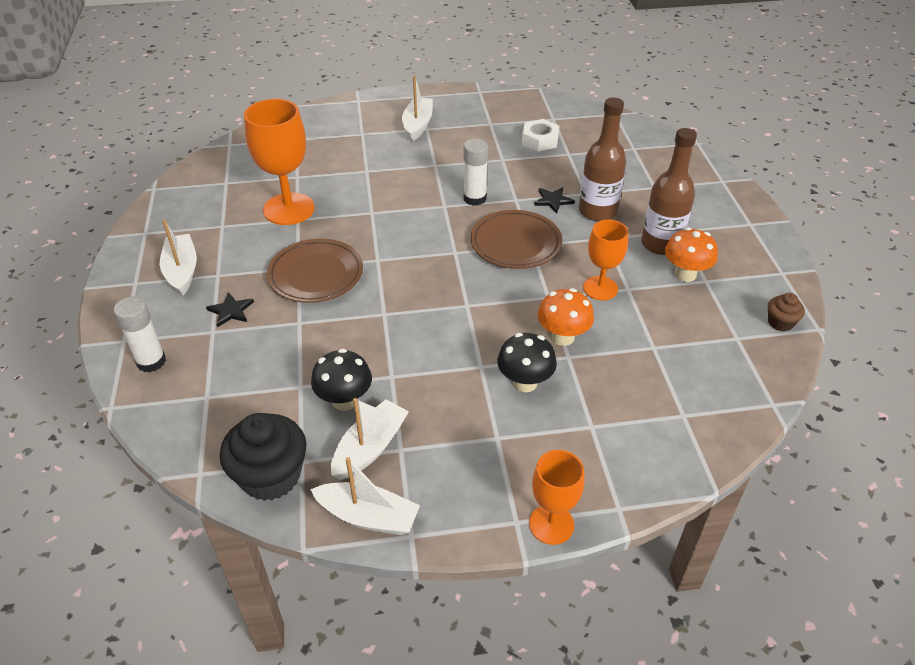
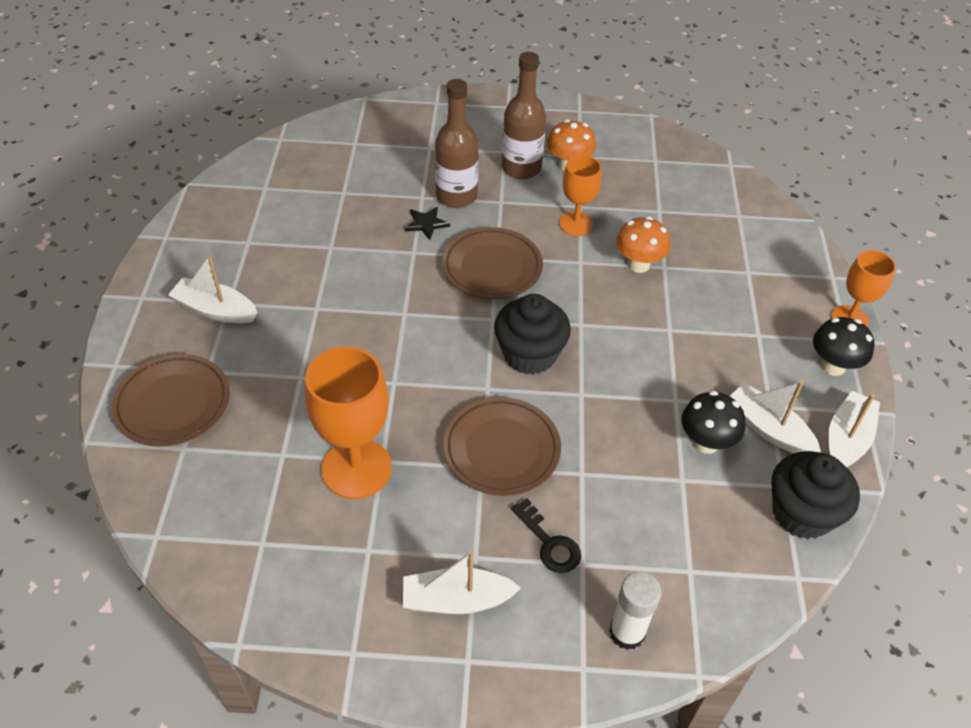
camera: 80 degrees left, 5 degrees up
black star [206,292,254,327] -> black key [511,499,581,573]
white glue stick [463,139,489,206] -> none
black mushroom [497,333,557,392] -> black mushroom moved to [813,317,874,376]
white nut [522,119,559,151] -> none
brown cupcake [768,293,805,331] -> none
none -> brown plate [111,354,230,447]
none -> black cupcake [494,294,571,375]

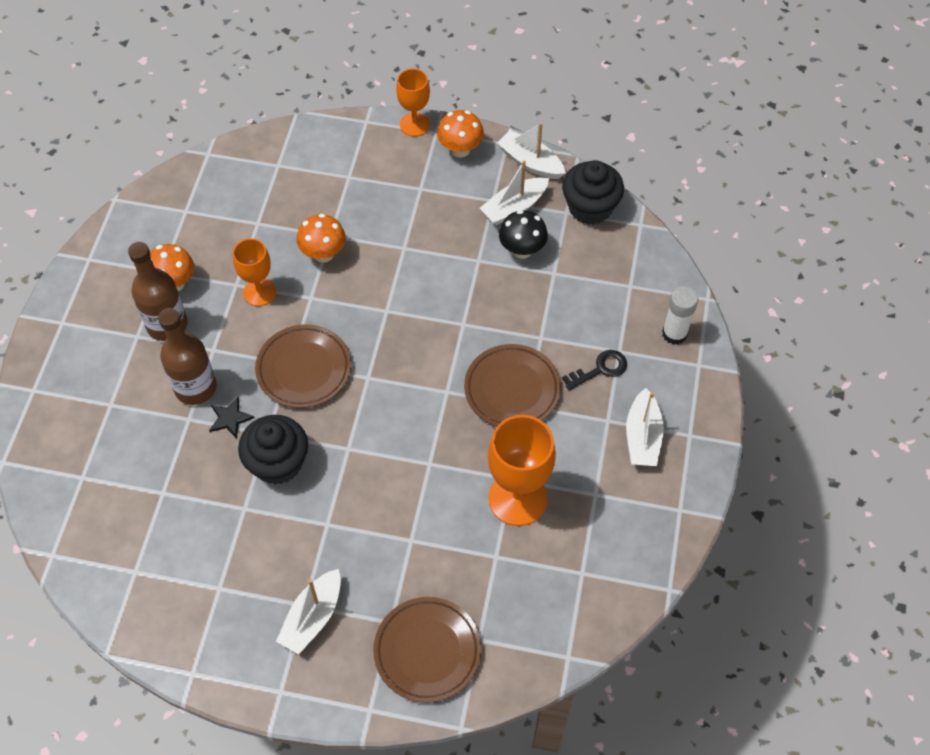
camera: 80 degrees left, 10 degrees up
black cupcake [494,294,571,375] -> black cupcake moved to [238,415,308,485]
black mushroom [813,317,874,376] -> orange mushroom [437,110,484,158]

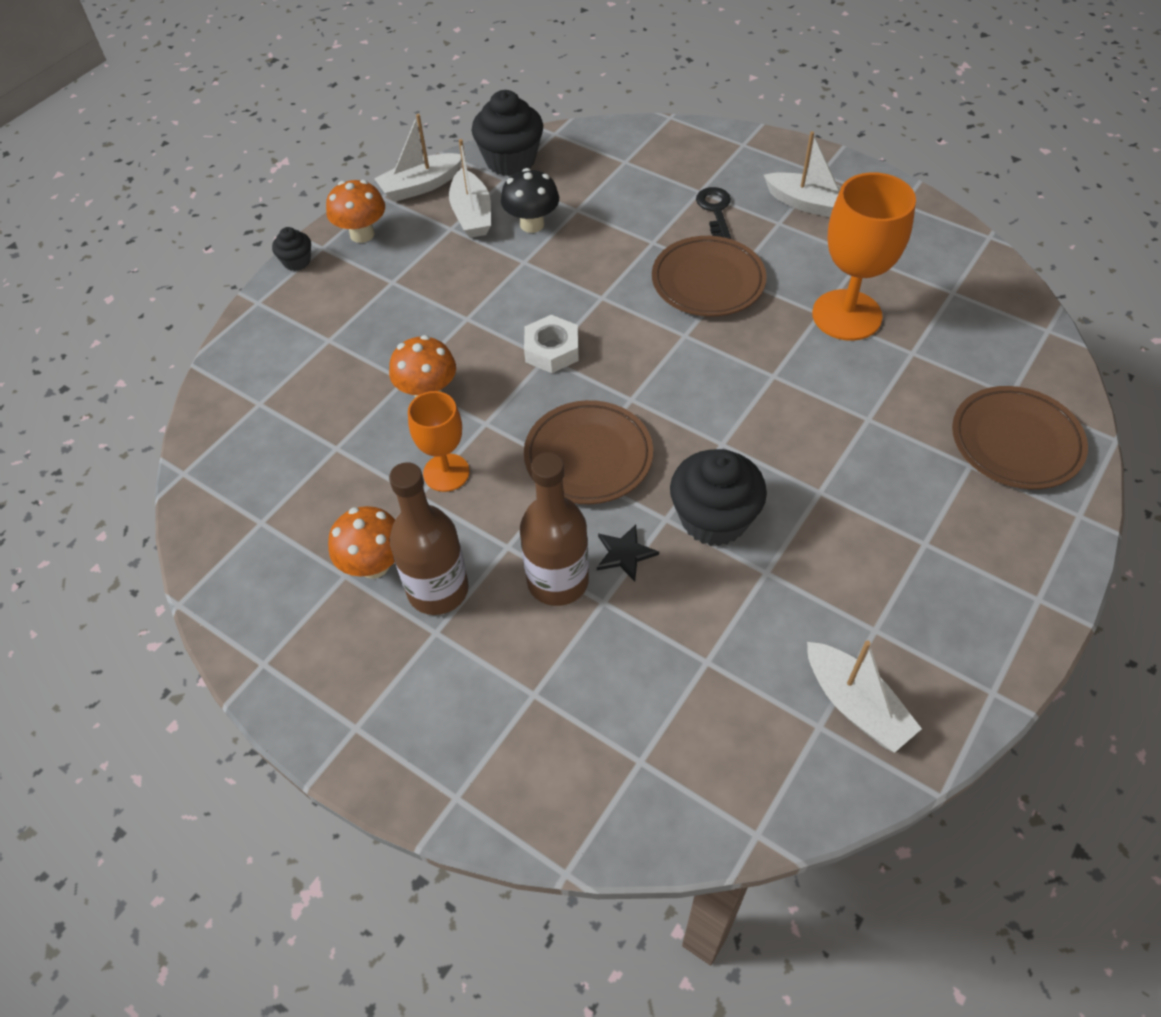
camera: 65 degrees left, 5 degrees down
white boat [276,569,341,654] -> white boat moved to [807,640,922,753]
orange goblet [396,68,430,137] -> black cupcake [272,227,311,271]
white glue stick [662,286,698,345] -> none
none -> white nut [524,315,579,373]

